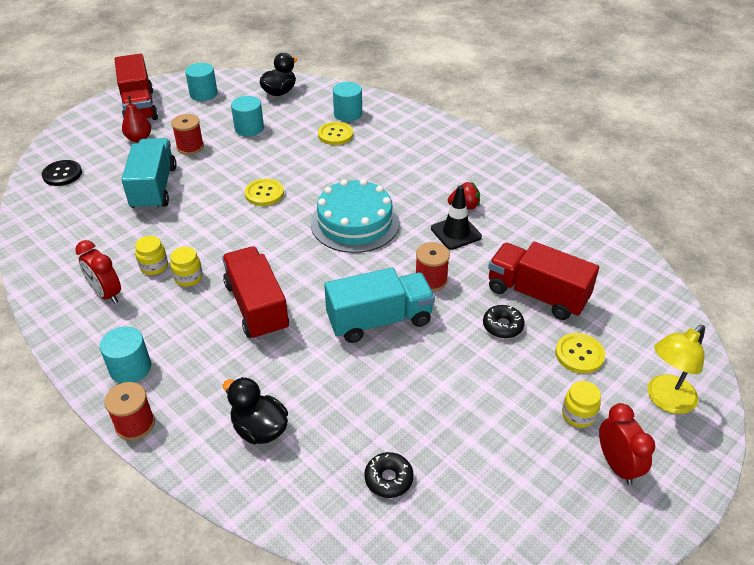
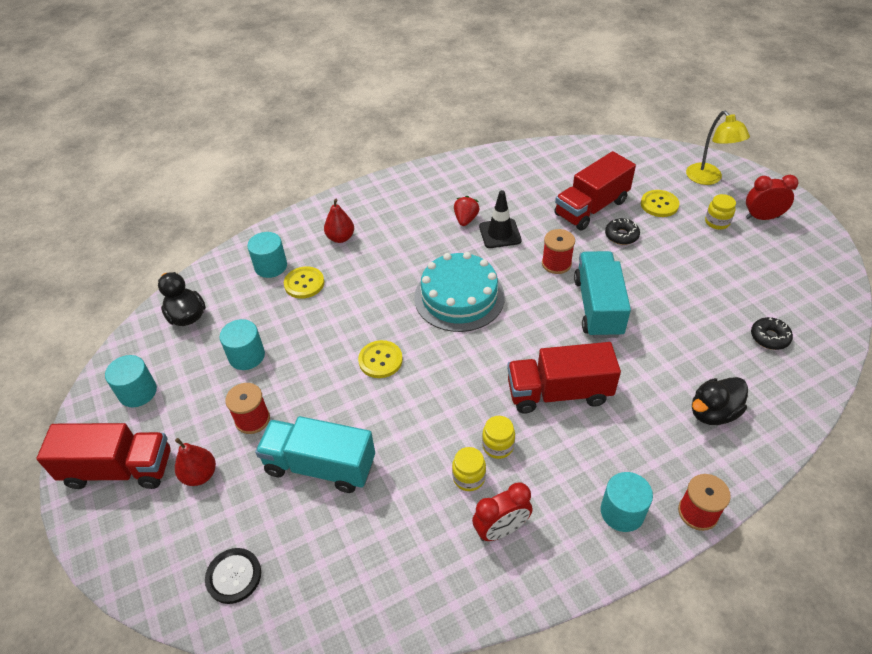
camera: 70 degrees left, 5 degrees up
none -> red pear [324,199,354,243]

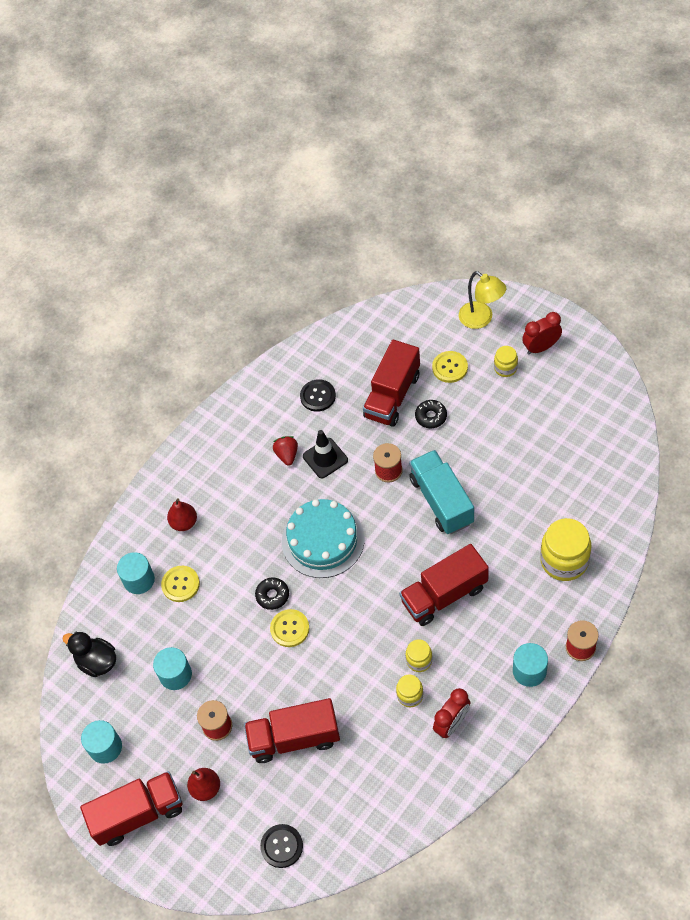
camera: 20 degrees left, 10 degrees up
turquoise truck [255,416,375,493] -> red truck [244,698,340,763]
black duck [692,377,748,425] -> yellow jar [540,518,591,581]
black donut [751,317,793,350] -> black donut moved to [255,577,289,610]
none -> black button [300,379,336,412]

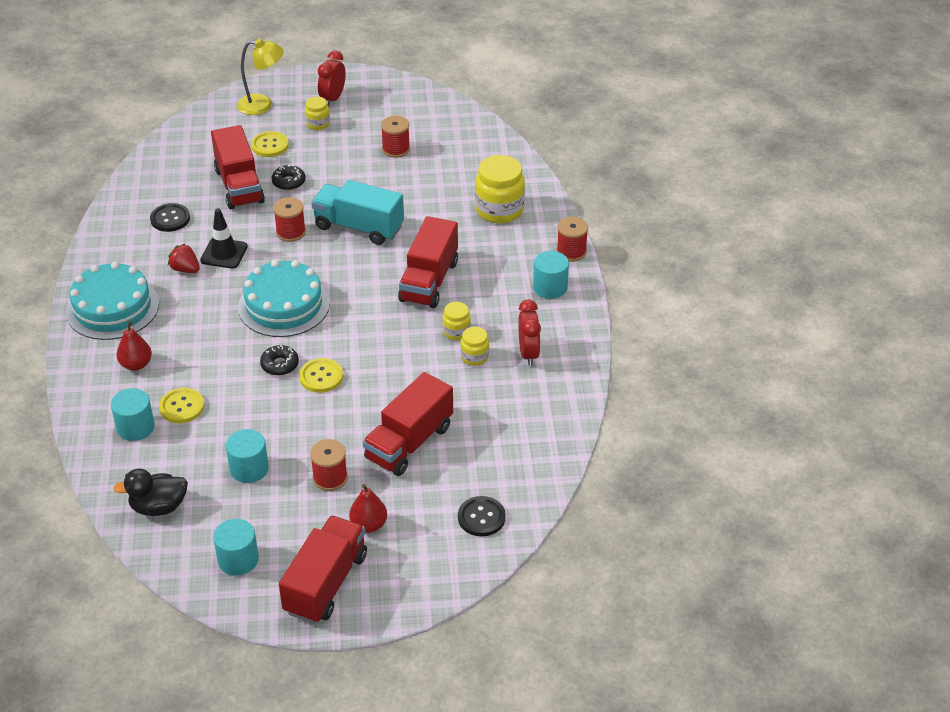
camera: 50 degrees left, 15 degrees down
none -> turquoise cake [66,261,159,340]
none -> red spool [381,116,410,158]

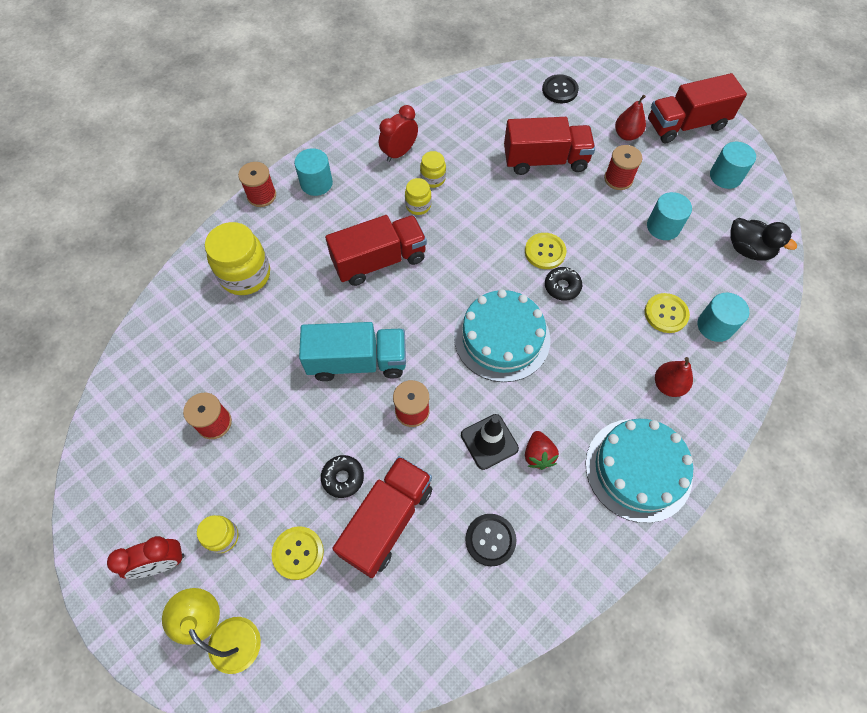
camera: 130 degrees left, 20 degrees up
turquoise truck [312,180,404,245] -> turquoise truck turned 75 degrees counterclockwise [299,322,406,381]

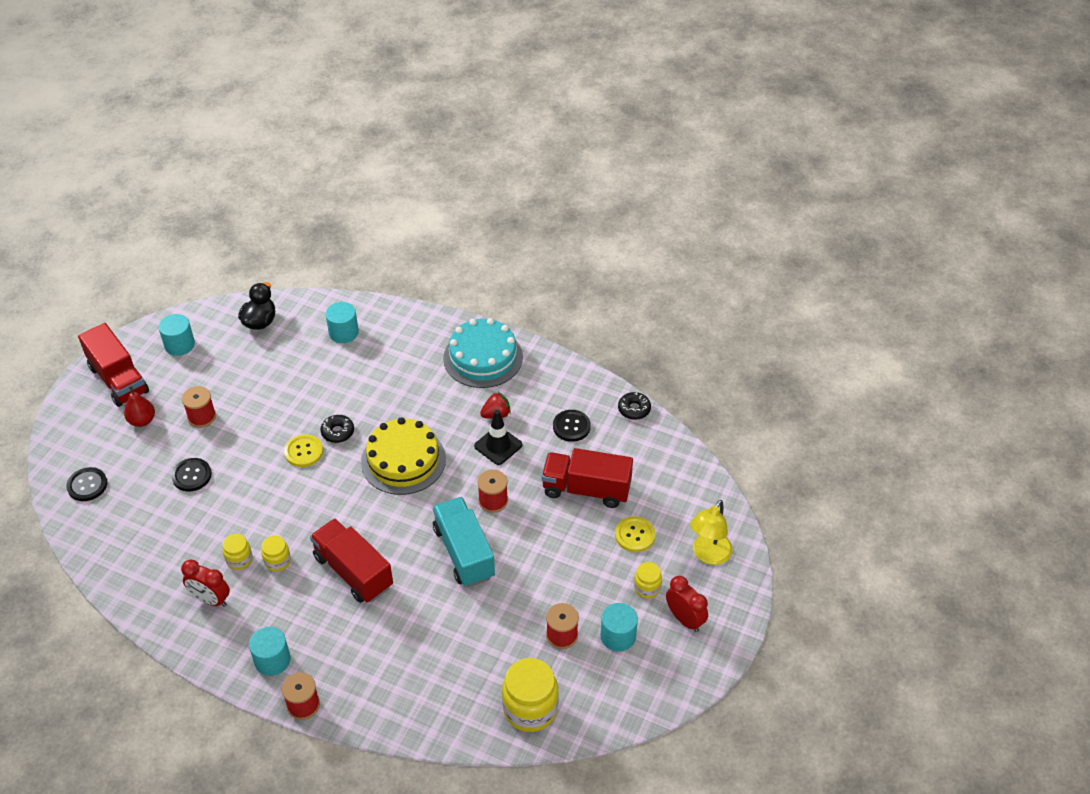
camera: 110 degrees left, 15 degrees down
yellow jar [205,222,270,295] -> yellow jar moved to [502,658,559,732]
black donut [321,455,364,498] -> black donut moved to [618,392,651,420]
turquoise cake [454,289,551,382] -> yellow cake [361,417,446,495]
red truck [504,117,595,175] -> black button [171,458,212,492]
yellow button [645,293,690,333] -> none
turquoise cylinder [647,192,692,240] -> turquoise cylinder moved to [601,603,638,652]
red pear [655,357,693,397] -> none

